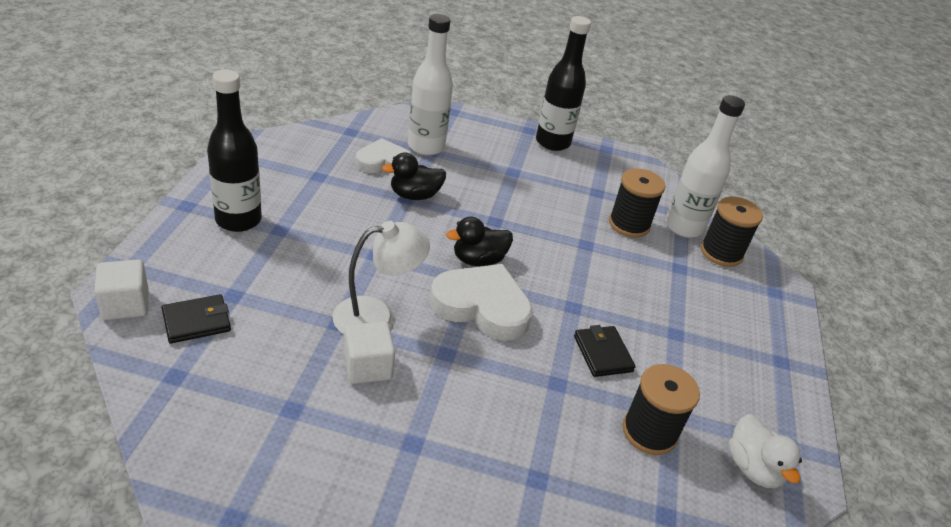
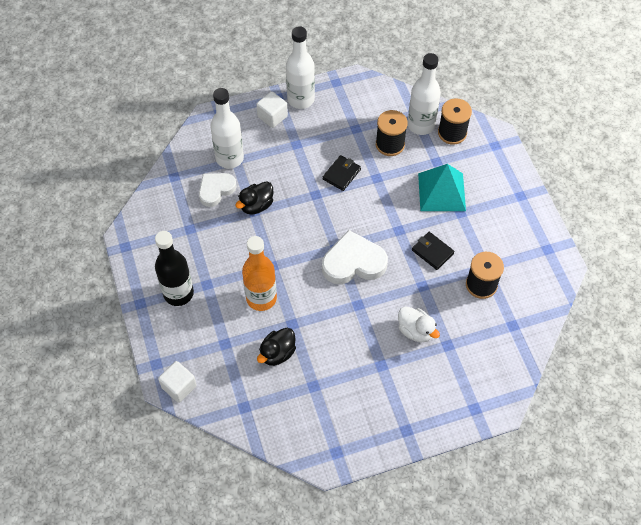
camera: 25 degrees left, 20 degrees up
black wallet [162,294,231,344] -> black wallet moved to [323,155,361,191]
white lamp [332,221,430,335] -> none
white cube [344,321,395,384] -> white cube moved to [256,91,288,128]
black duck [446,217,513,266] -> black duck moved to [257,328,296,366]
black bottle [536,16,591,151] -> white bottle [286,26,315,109]
white duck [729,414,802,488] -> white duck moved to [398,306,440,342]
none -> orange bottle [242,236,277,311]
none -> turquoise pyramid [418,164,466,211]

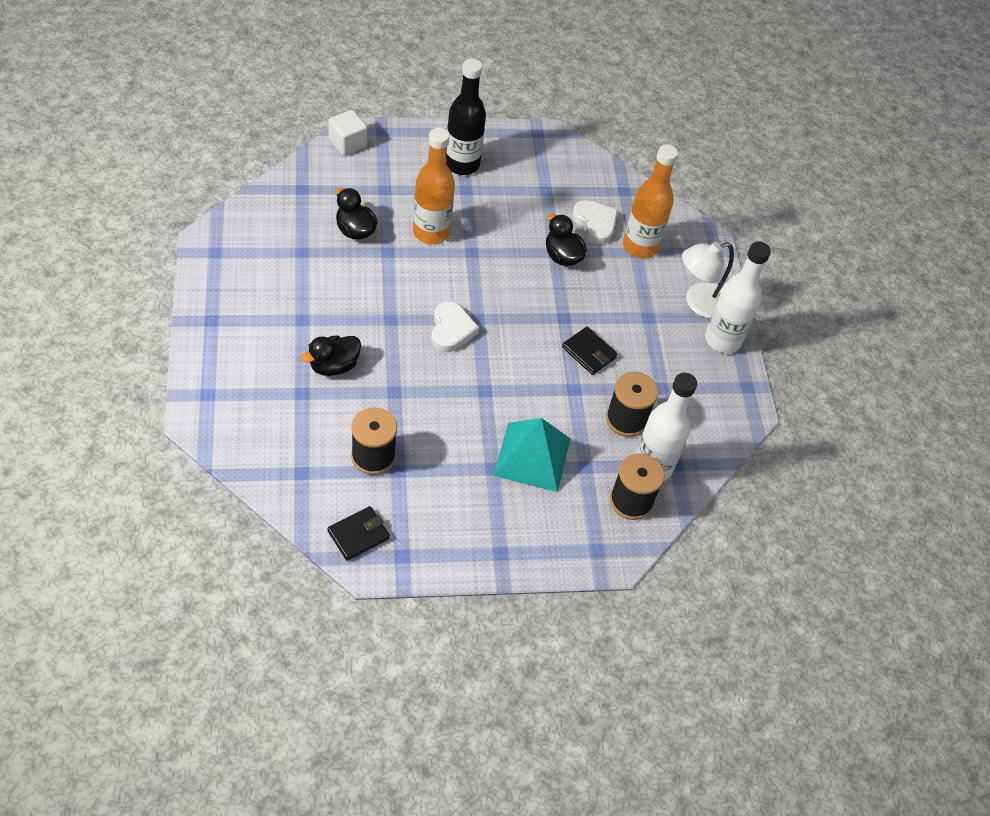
camera: 95 degrees right, 5 degrees down
white bottle [210,88,244,169] -> orange bottle [623,144,678,258]
white cube [256,91,288,128] -> white lamp [682,242,734,318]
white heart [322,230,388,284] -> white heart [431,301,479,352], size x0.66
white duck [398,306,440,342] -> black duck [301,336,361,376]
black wallet [412,232,455,270] -> black wallet moved to [328,506,390,561]

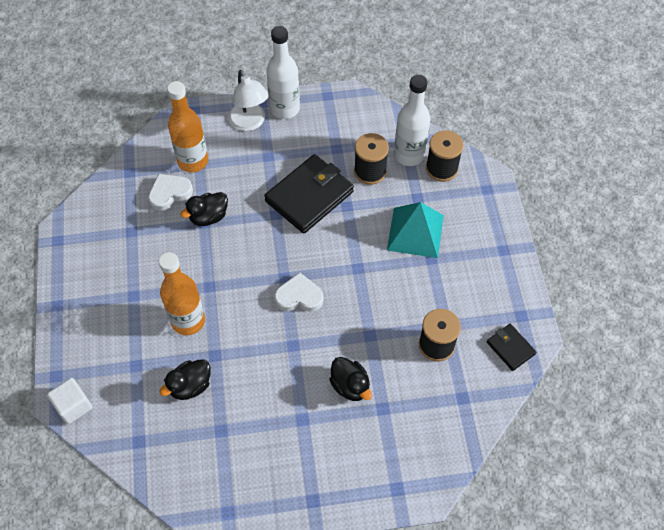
camera: 85 degrees left, 5 degrees up
black bottle [446,59,486,175] -> none
black wallet [562,327,617,375] -> black wallet [264,154,354,234], size x1.99

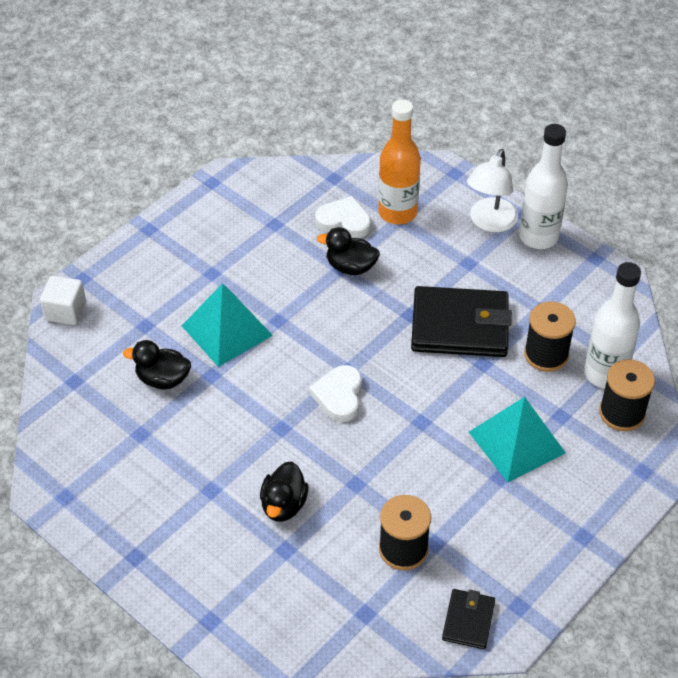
camera: 50 degrees right, 10 degrees down
orange bottle [159,252,205,335] -> turquoise pyramid [182,283,273,367]
white heart [274,272,324,312] -> white heart turned 135 degrees counterclockwise [309,365,362,422]

